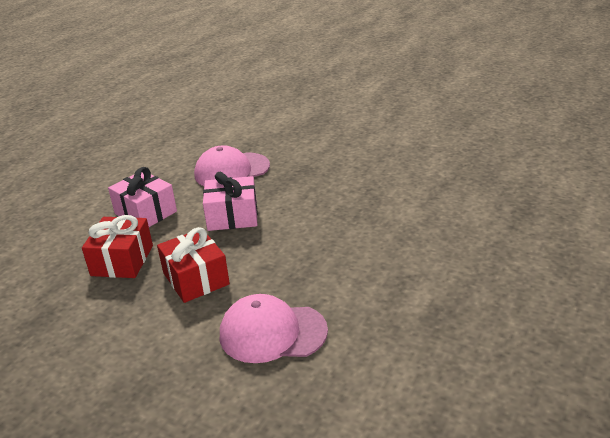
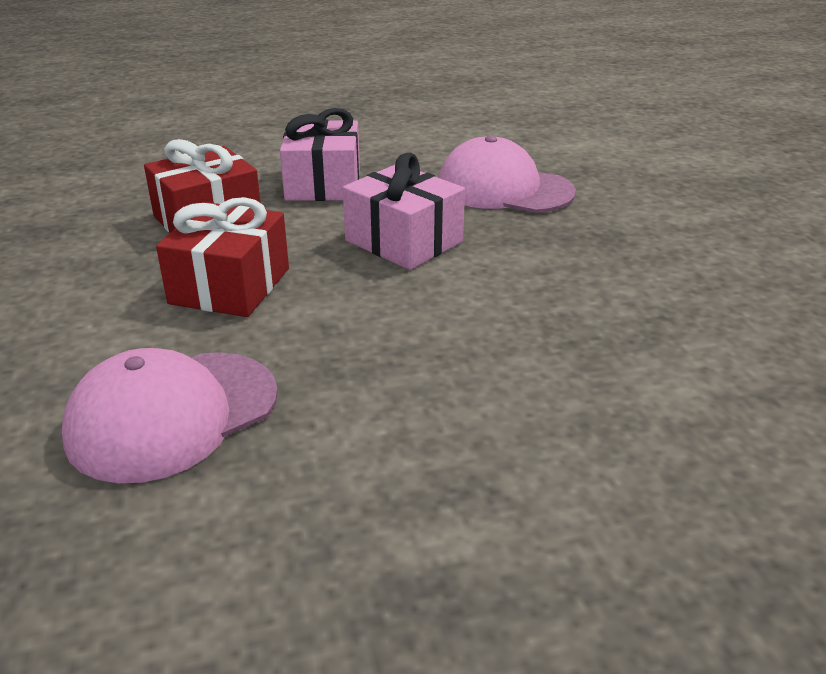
camera: 45 degrees right, 0 degrees up
pink cap [220,294,328,363] -> pink cap turned 90 degrees counterclockwise [62,348,278,483]

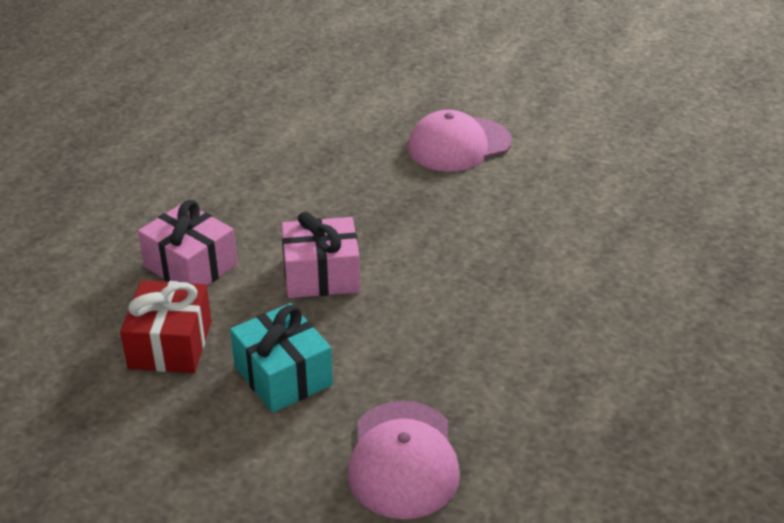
camera: 50 degrees left, 5 degrees up
red gift [156,197,289,317] -> turquoise gift [230,303,333,413]
pink cap [438,135,576,213] -> pink cap moved to [408,110,512,172]

